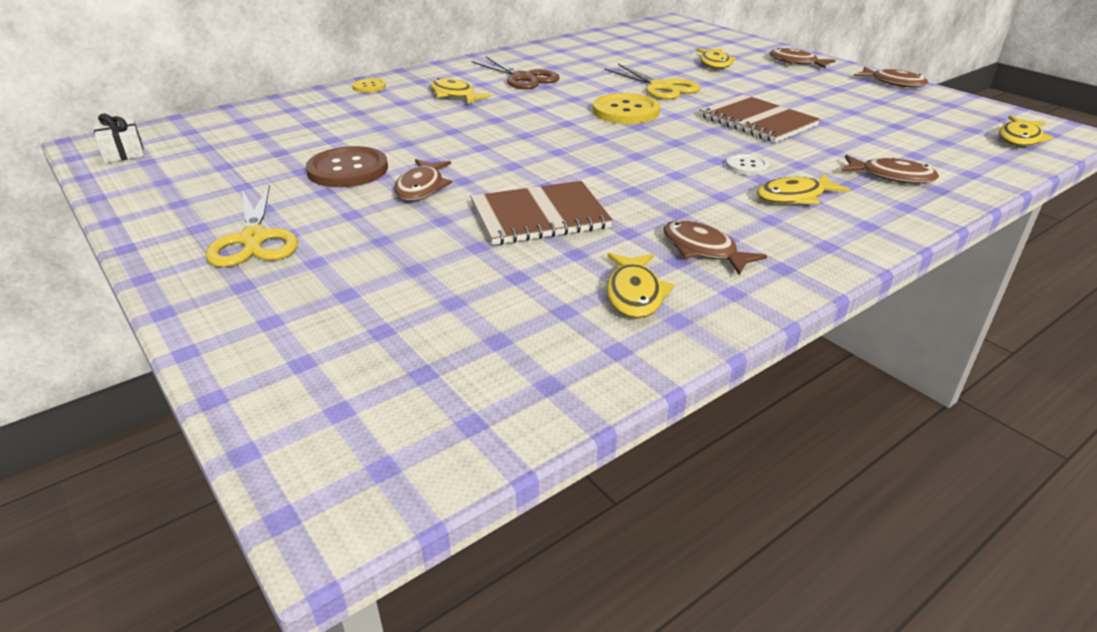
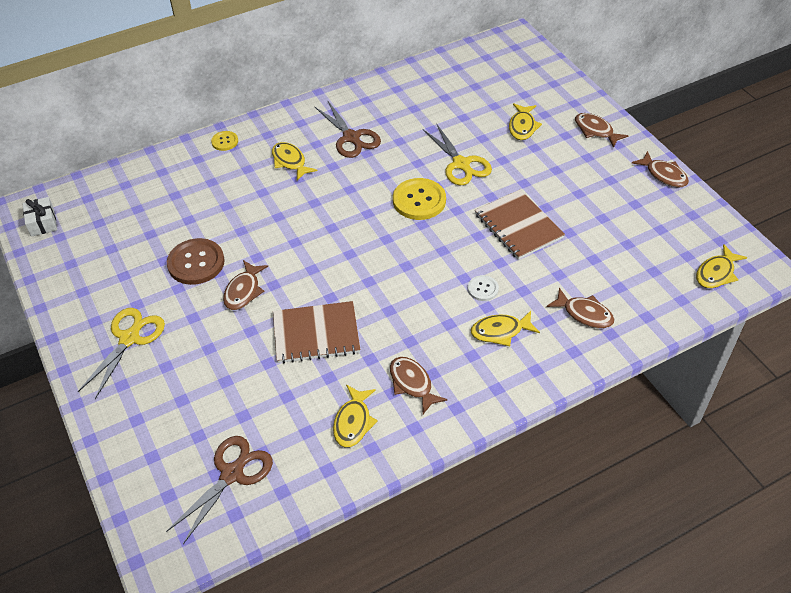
camera: 10 degrees right, 15 degrees up
yellow scissors [206,184,298,267] -> yellow scissors turned 150 degrees counterclockwise [78,308,165,399]
none -> brown scissors [166,436,273,544]

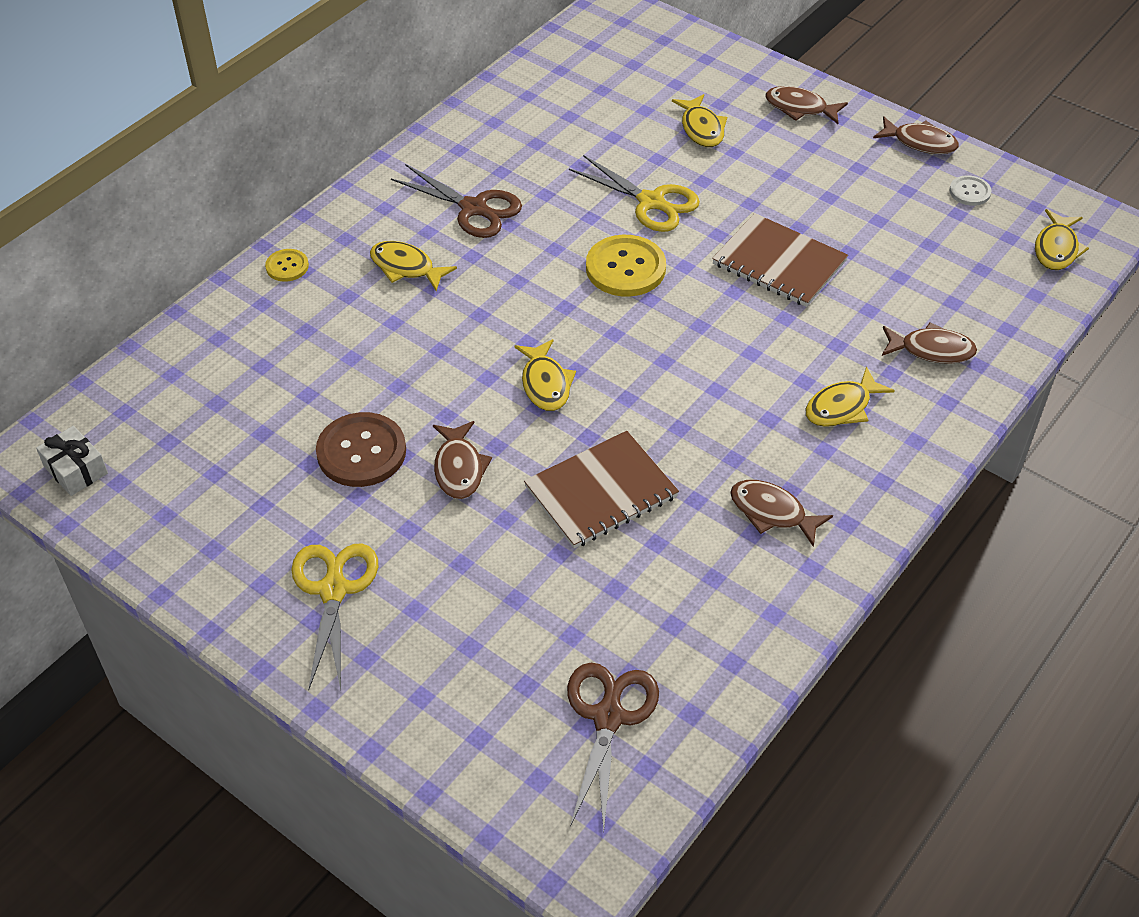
camera: 25 degrees left, 0 degrees up
yellow fish [333,385,378,447] -> yellow fish moved to [514,339,576,411]
white button [468,275,499,301] -> white button moved to [949,175,991,206]

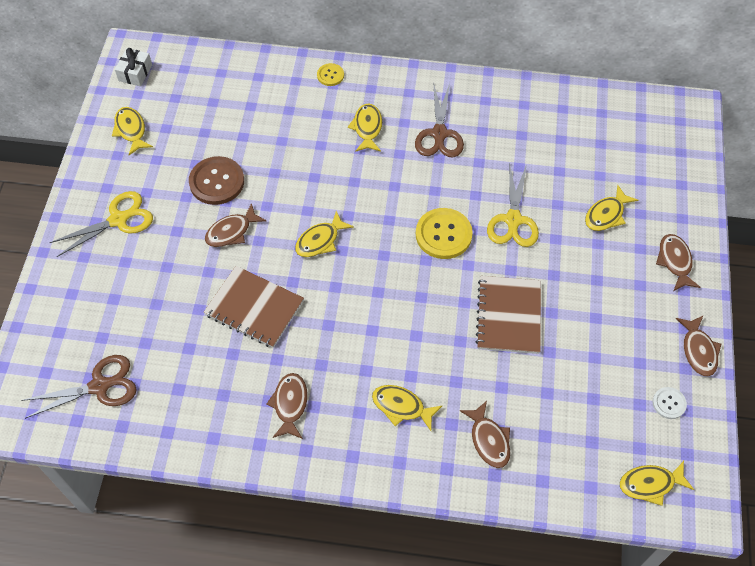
camera: 60 degrees right, 10 degrees up
none -> yellow fish [112,107,153,155]

